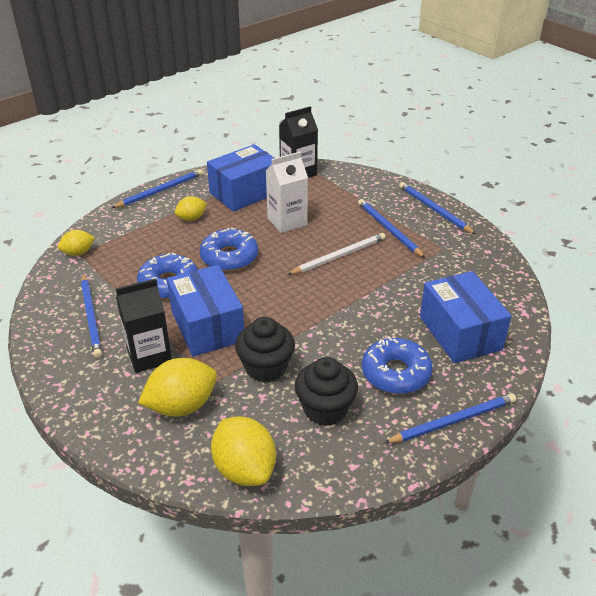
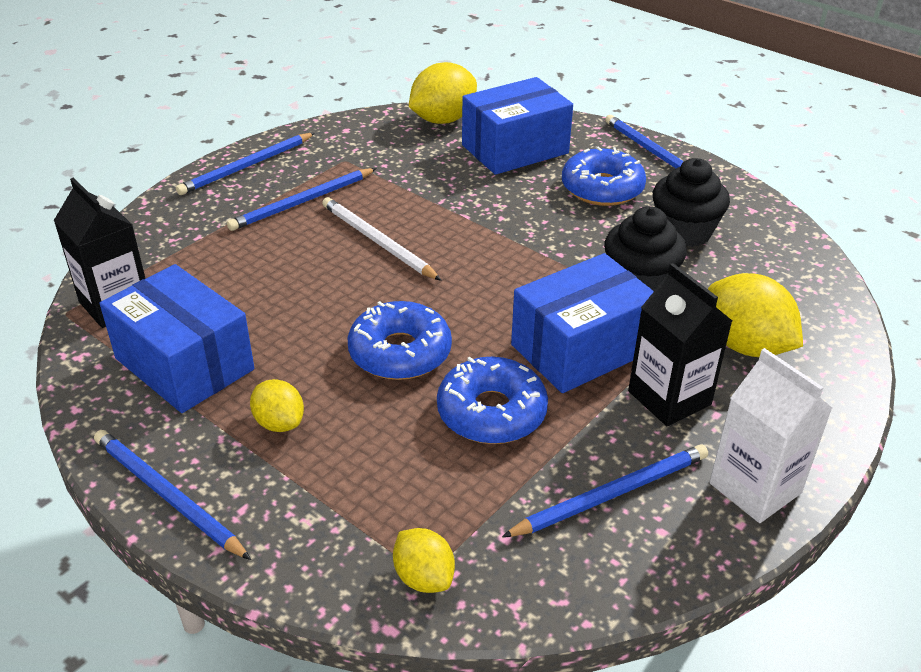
camera: 100 degrees left, 0 degrees up
yellow lemon [211,416,276,486] -> yellow lemon moved to [409,62,477,124]
white carton [266,152,308,233] -> white carton moved to [709,348,832,523]

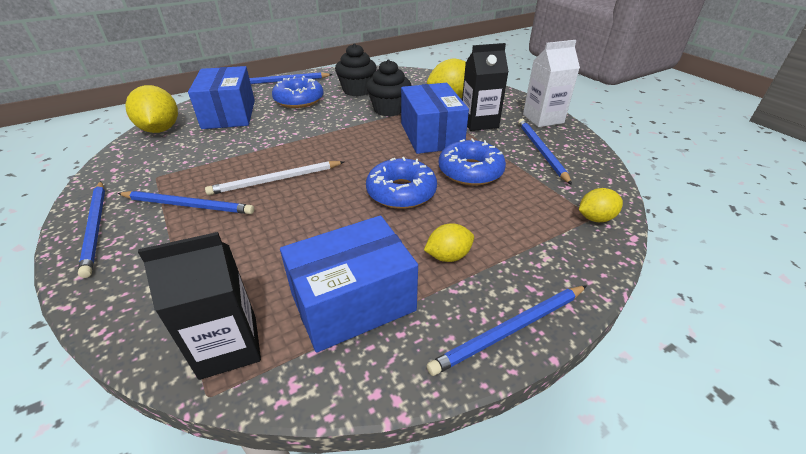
camera: 70 degrees left, 0 degrees up
blue pencil [227,168,377,231] -> blue pencil turned 60 degrees counterclockwise [117,191,254,214]

